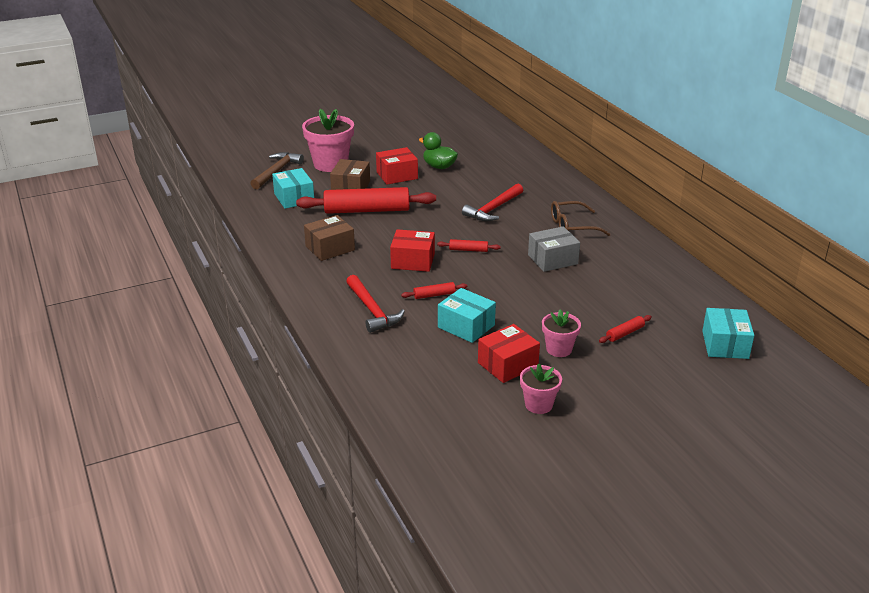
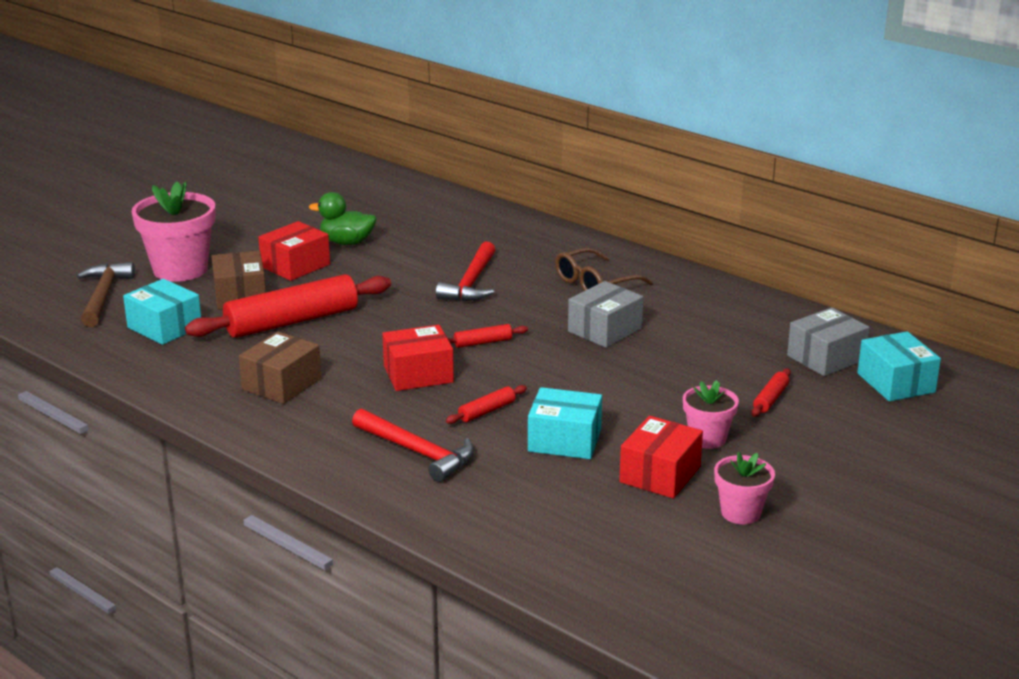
camera: 25 degrees left, 5 degrees down
none -> grey box [787,307,870,376]

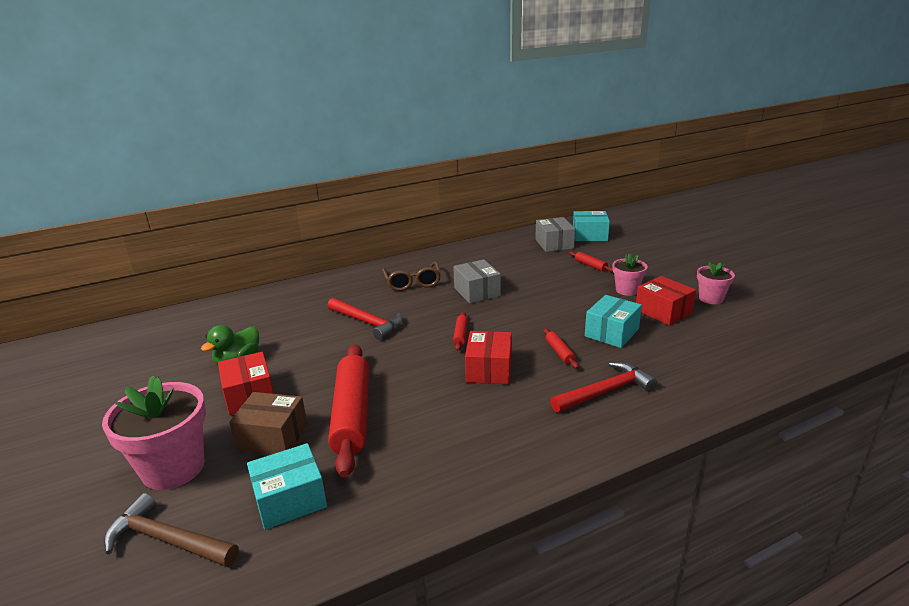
camera: 65 degrees left, 0 degrees up
brown box [239,332,321,404] -> none

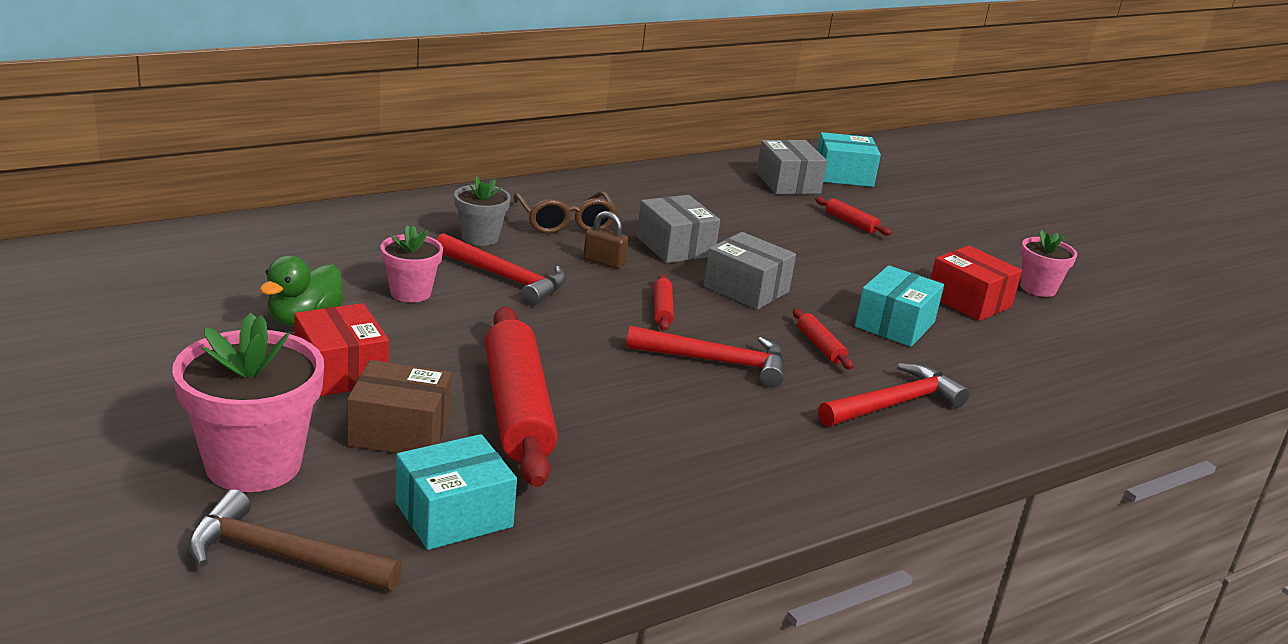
camera: 10 degrees left, 0 degrees up
red box [465,331,512,384] -> red hammer [626,326,785,387]
pink flower pot [613,254,648,296] -> pink flower pot moved to [380,225,443,302]
none -> grey flower pot [454,176,511,246]
none -> brown padlock [584,211,628,269]
none -> grey box [704,232,796,310]

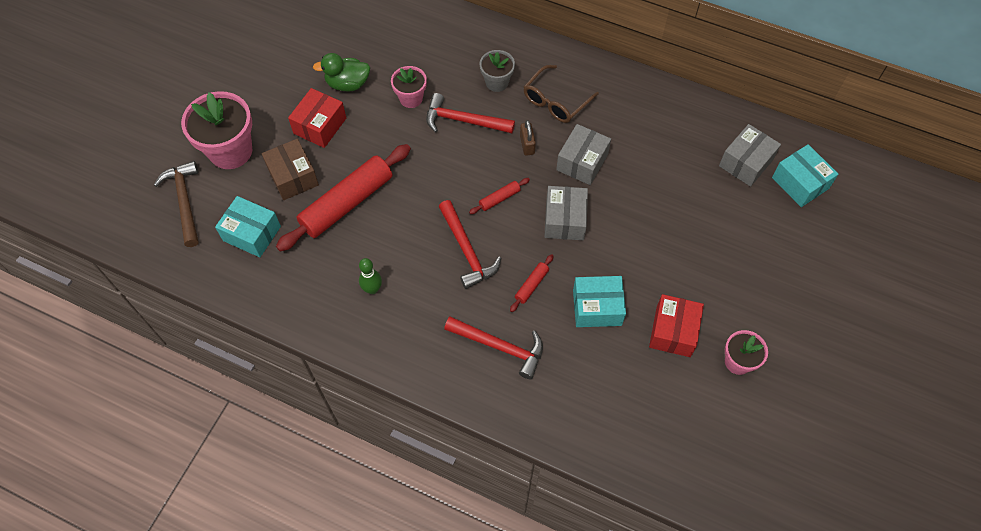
camera: 60 degrees right, 35 degrees up
red hammer [436,233,566,306] -> red hammer turned 105 degrees clockwise [426,93,515,133]
red rolling pin [815,197,892,236] -> none
none -> green bowling pin [359,258,382,294]

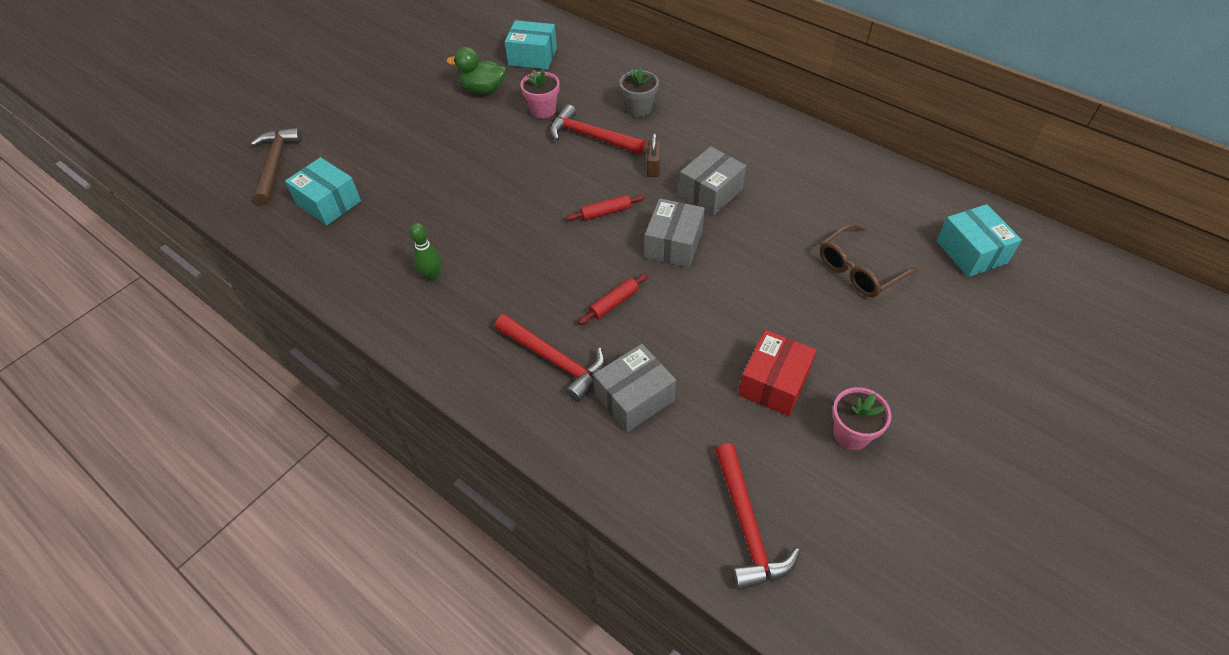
camera: 15 degrees right, 10 degrees down
pink flower pot [181,91,252,169] -> none
brown box [262,139,319,200] -> none
red rolling pin [276,144,411,251] -> none
red box [288,88,346,148] -> none
red hammer [439,200,501,289] -> red hammer moved to [715,443,800,590]
brown glasses [524,65,599,123] -> brown glasses moved to [820,223,919,297]
turquoise box [573,276,626,327] -> turquoise box moved to [505,20,557,69]
grey box [719,124,781,187] -> grey box moved to [593,344,676,432]

